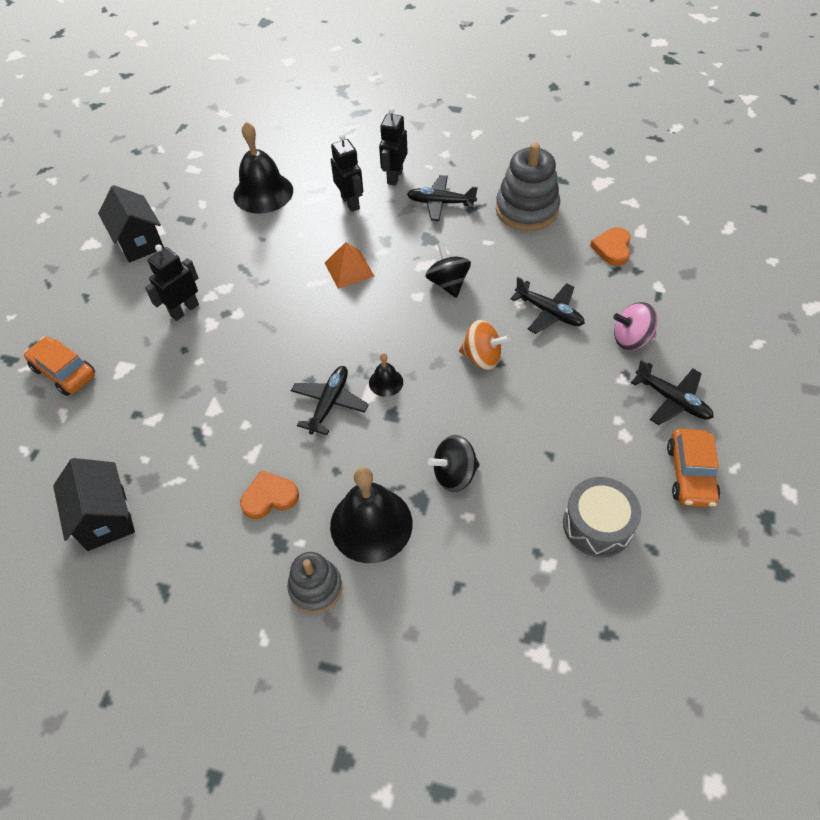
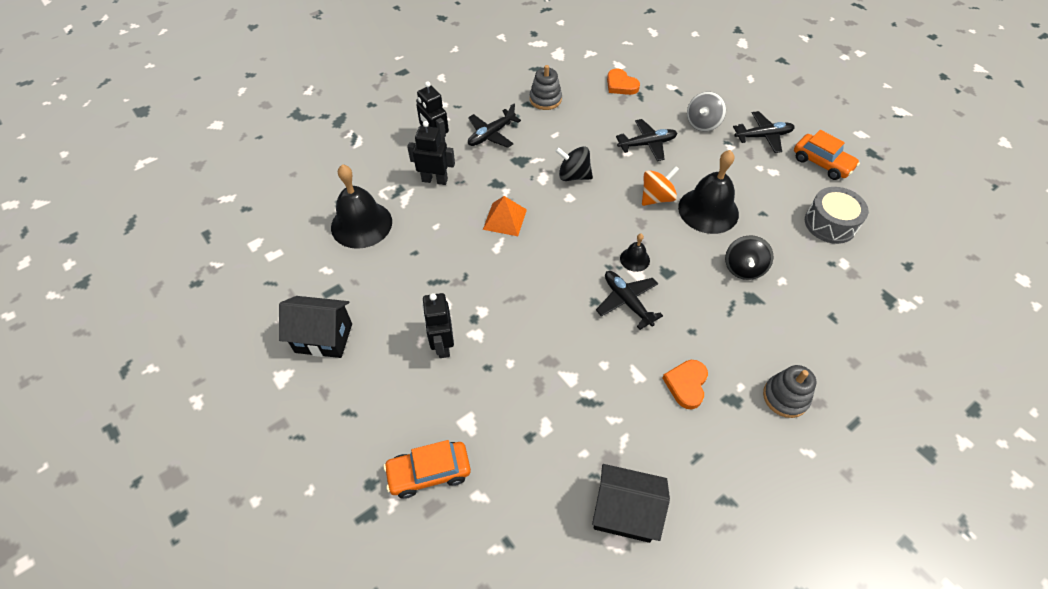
camera: 55 degrees left, 0 degrees up
black bell [330,467,413,563] -> black bell moved to [678,150,739,234]
grey stacking toy [496,142,560,231] -> grey stacking toy [530,65,562,110], size x0.61
pink spinning top [613,302,658,350] -> grey spinning top [687,92,726,131]

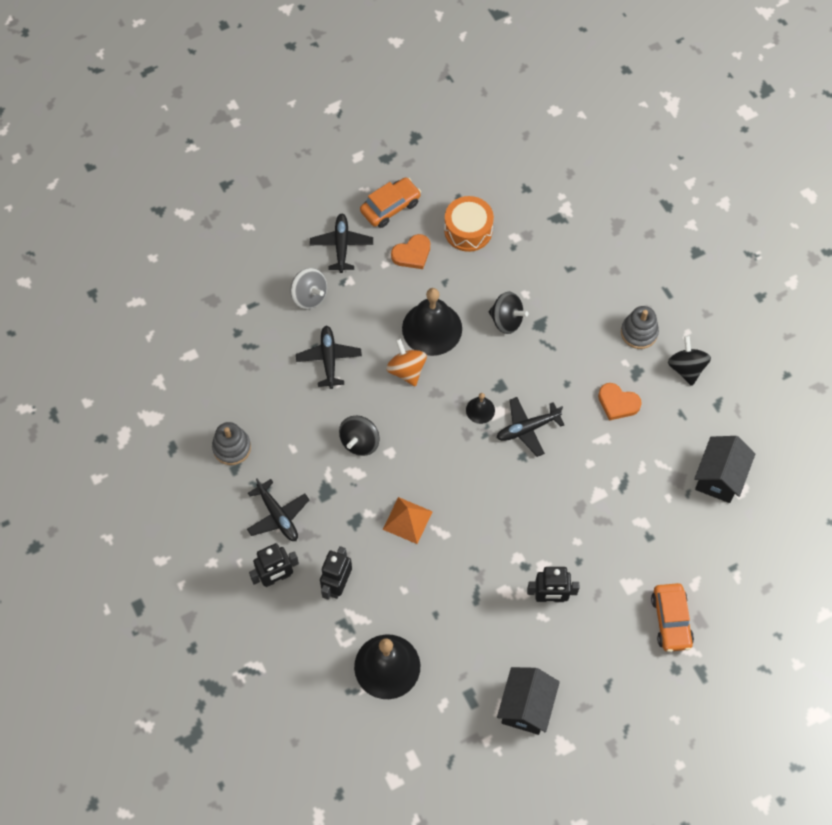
camera: 80 degrees left, 10 degrees up
orange heart [607,68,640,95] -> orange heart moved to [391,234,430,269]
grey drum [805,187,868,244] -> orange drum [444,196,494,252]
none -> black spinning top [668,336,711,386]

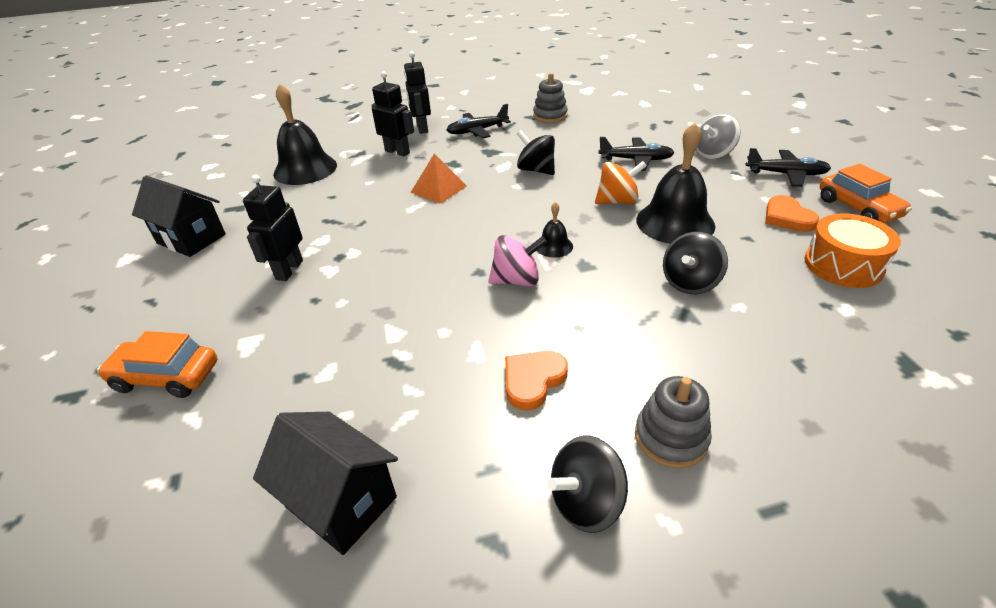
camera: 105 degrees right, 25 degrees down
black plane [496,397,565,457] -> pink spinning top [488,235,547,286]
black spinning top [668,336,711,386] -> black spinning top turned 150 degrees clockwise [547,436,628,533]

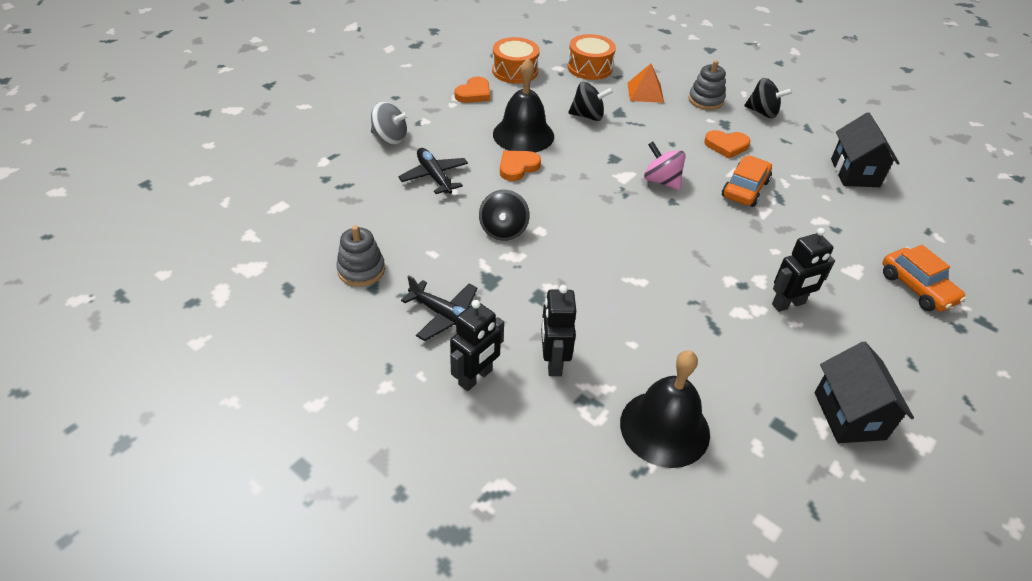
camera: 130 degrees left, 5 degrees up
orange pyramid [411,154,467,204] -> orange pyramid moved to [627,64,664,103]
black bell [537,202,573,258] -> none
orange spinning top [595,161,647,204] -> orange heart [500,151,541,181]
black plane [745,148,831,187] -> none
orange car [820,164,912,223] -> orange car moved to [722,156,772,207]
none -> orange drum [567,34,616,80]

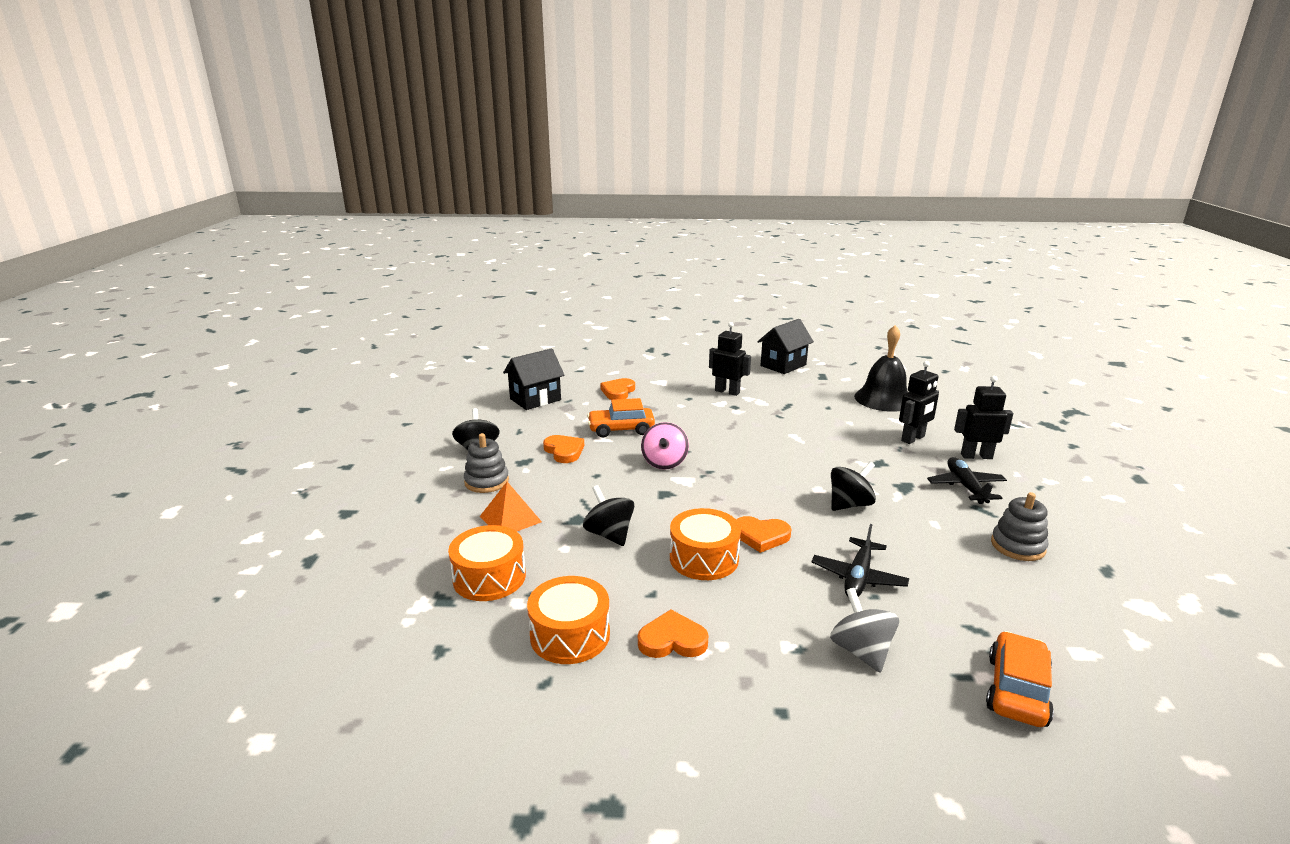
camera: 125 degrees left, 20 degrees down
black bell [493,58,554,153] -> orange drum [670,508,741,580]
orange car [883,245,966,312] -> orange car moved to [986,631,1054,727]
none -> orange heart [600,378,635,400]

